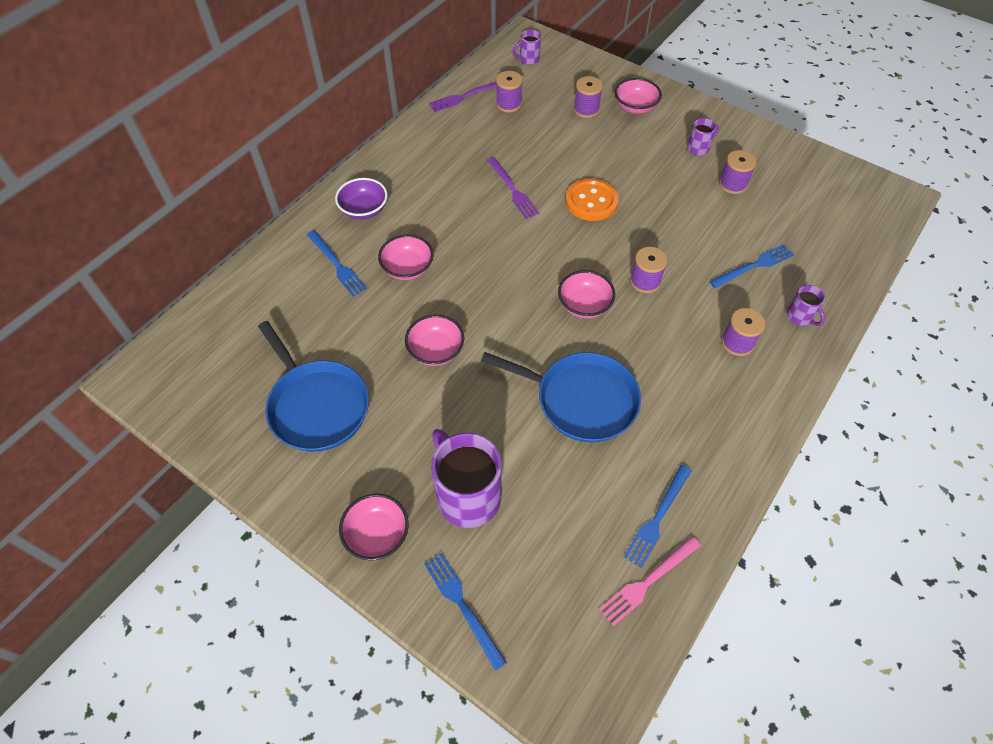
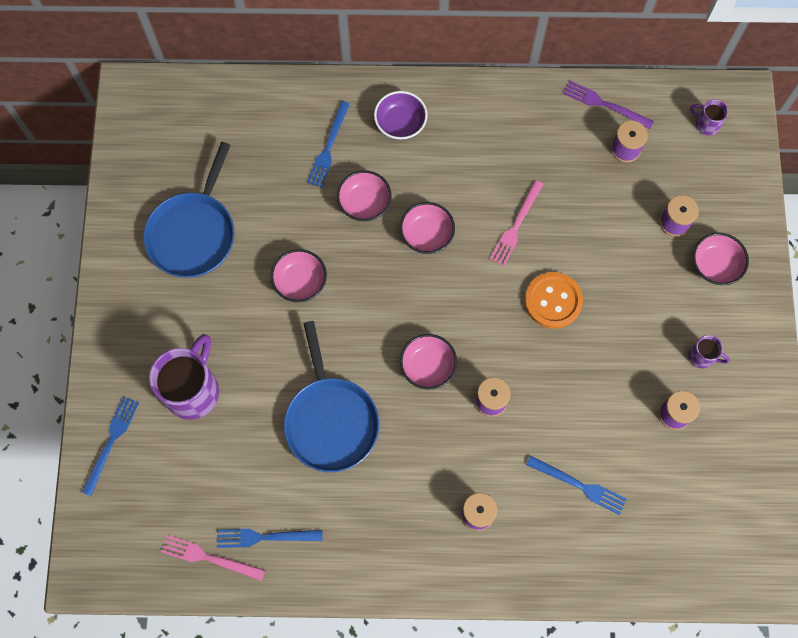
camera: 55 degrees right, 15 degrees up
pink bowl [339,494,409,561] -> pink bowl moved to [400,202,455,254]
purple fork [487,157,539,219] -> pink fork [490,180,544,266]
purple mug [787,285,825,326] -> none

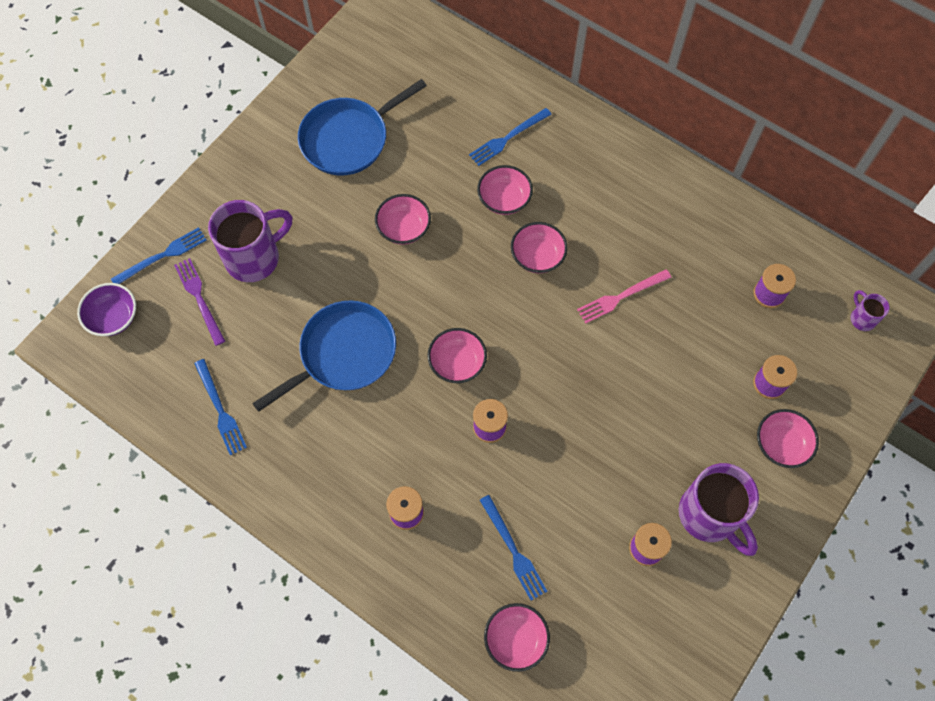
camera: 35 degrees right, 5 degrees down
pink fork [161,535,265,581] -> none
blue fork [217,529,323,548] -> blue fork turned 150 degrees counterclockwise [194,359,247,455]
blue pan [284,321,379,472] -> blue pan turned 150 degrees counterclockwise [252,301,396,412]
purple bowl [374,91,428,140] -> purple bowl moved to [77,283,136,336]
orange button [525,272,583,329] -> none
purple fork [563,81,654,129] -> purple fork moved to [174,258,225,346]
purple mug [688,335,730,369] -> purple mug [679,463,759,556], size x2.13
none -> pink bowl [484,603,550,672]

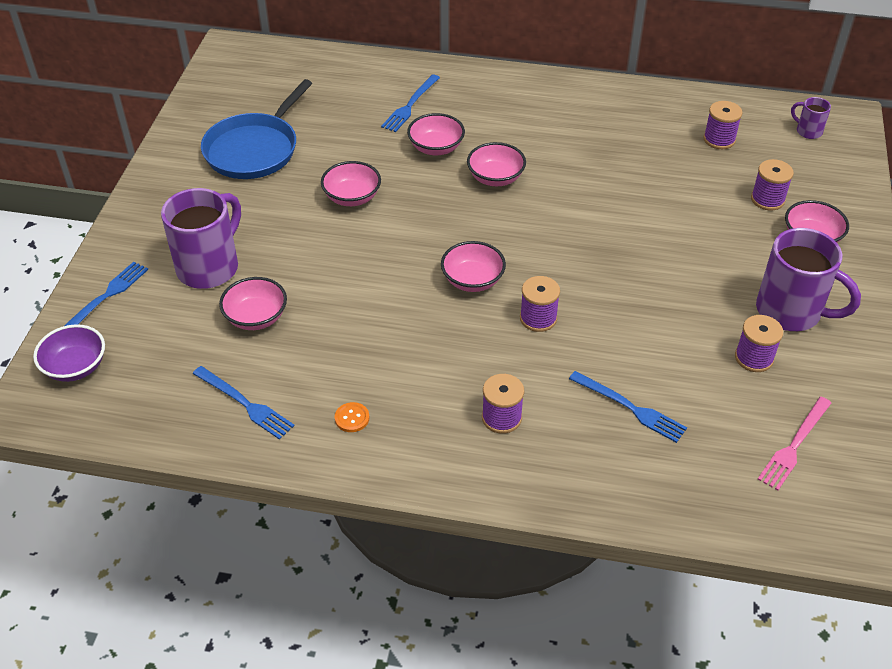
camera: 25 degrees left, 20 degrees down
purple fork [174,258,225,346] -> none
blue pan [252,301,396,412] -> none
pink bowl [484,603,550,672] -> pink bowl moved to [219,277,287,330]
pink fork [577,269,672,324] -> pink fork moved to [758,397,831,491]
none -> orange button [335,402,369,432]

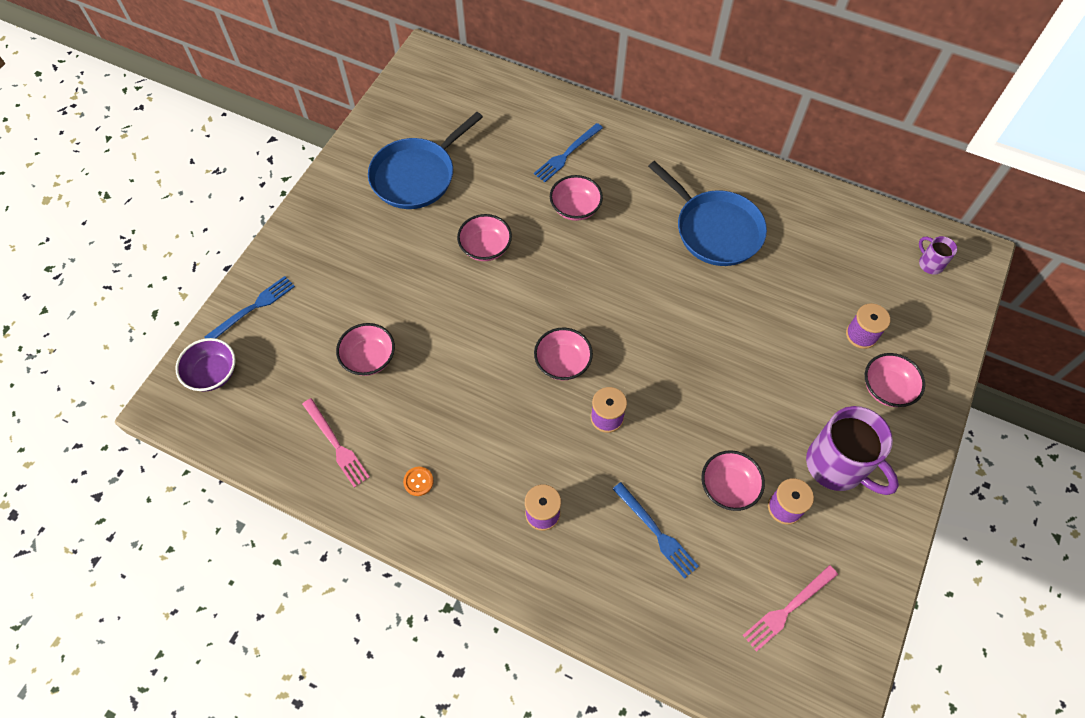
camera: 15 degrees right, 15 degrees up
purple mug [161,188,241,289] -> none
blue fork [193,366,294,440] -> pink fork [302,398,370,488]
pink bowl [467,142,526,186] -> pink bowl moved to [701,450,765,511]
purple spool [704,101,742,149] -> none
none -> blue pan [648,161,767,266]

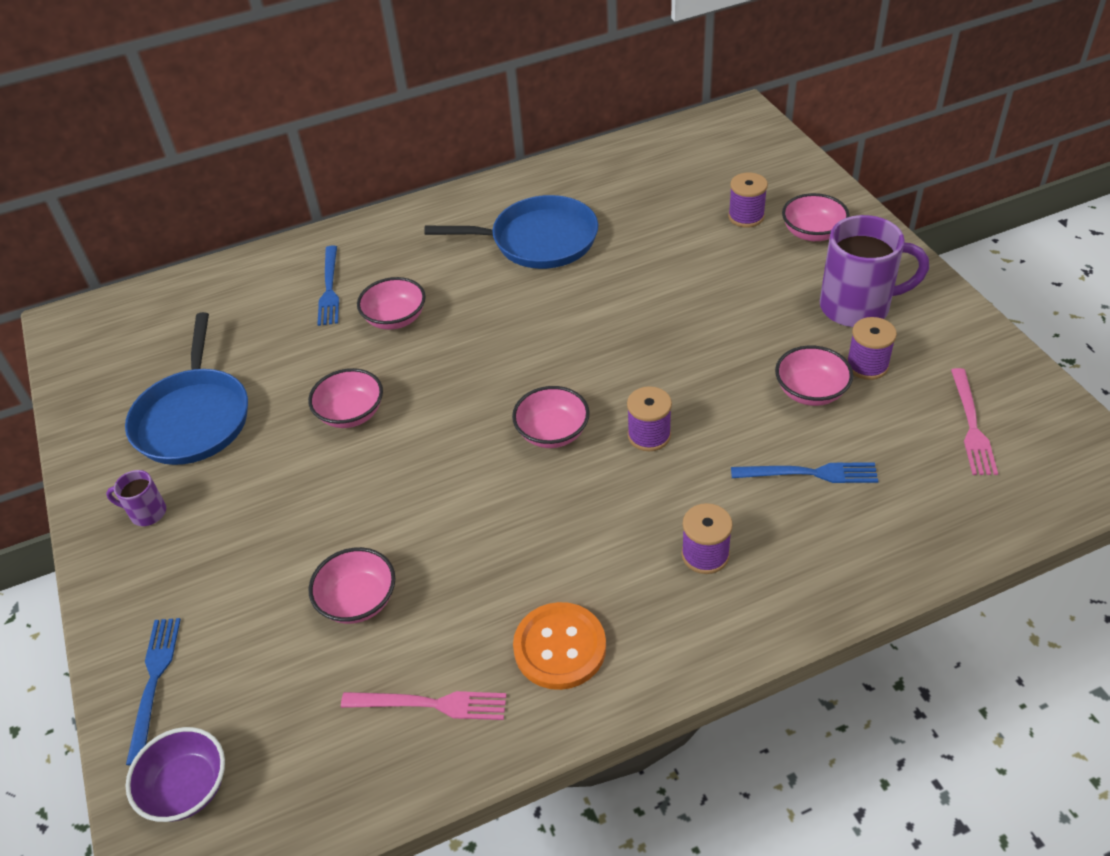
camera: 45 degrees left, 15 degrees down
orange button [403,467,434,496] -> orange button [513,602,606,690], size x2.13
purple mug [919,236,957,275] -> purple mug moved to [106,470,166,526]

